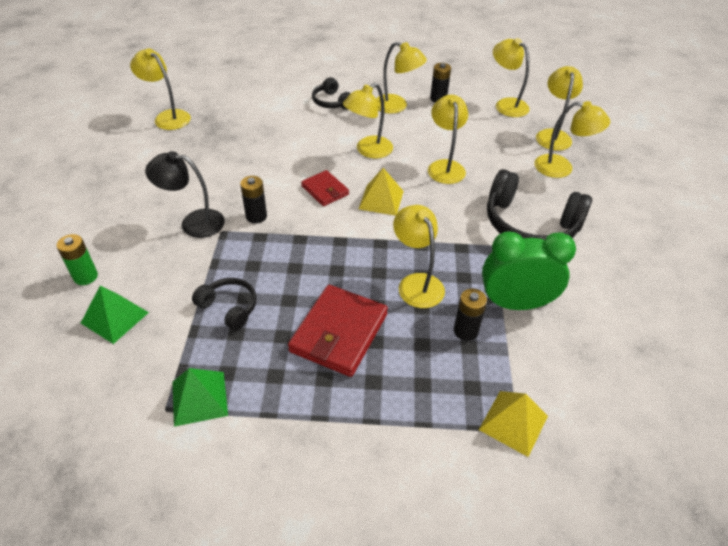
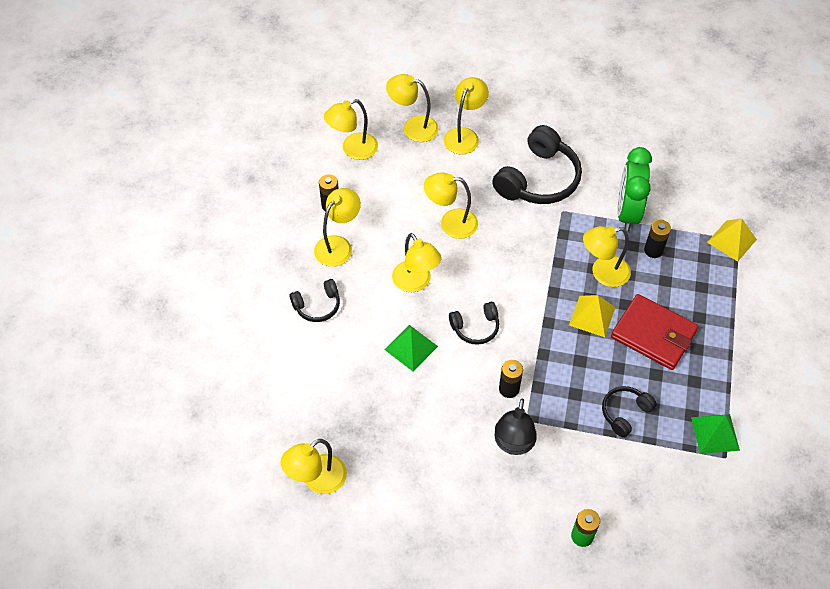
camera: 80 degrees left, 10 degrees up
green pyramid [81,286,149,344] -> green pyramid moved to [385,325,438,372]
red wallet [301,170,349,206] -> black headphones [449,302,499,345]
yellow pyramid [359,168,404,216] -> yellow pyramid moved to [569,295,615,337]

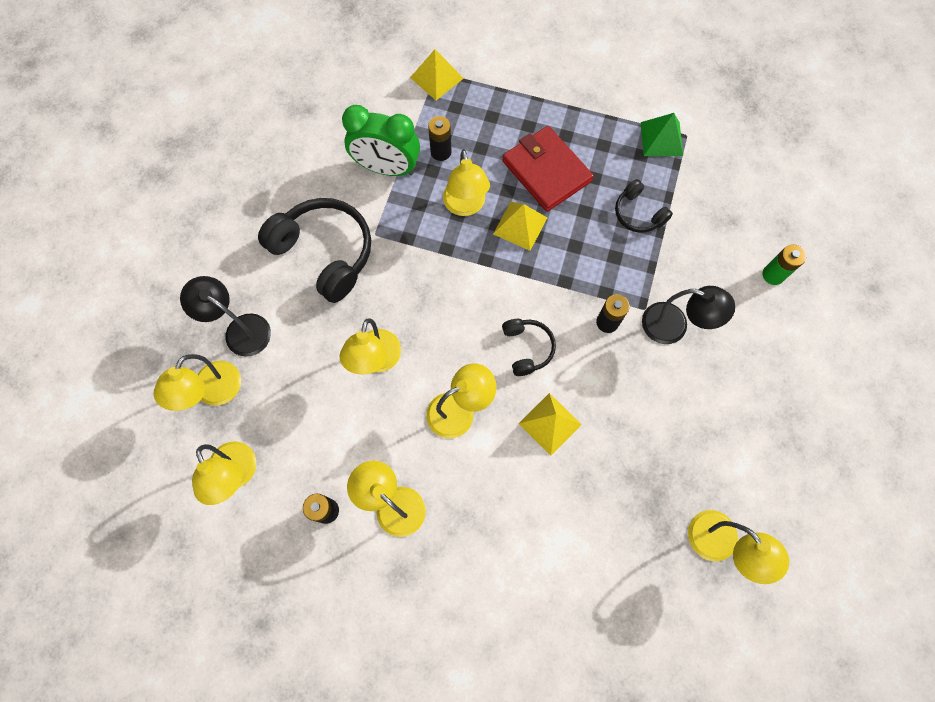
camera: 85 degrees left, 15 degrees up
black headphones [290,279,340,322] -> none
green pyramid [385,325,438,372] -> yellow pyramid [518,393,582,456]
yellow lamp [444,77,489,155] -> black lamp [180,276,271,357]
red wallet [611,294,699,370] -> red wallet turned 75 degrees counterclockwise [502,126,594,212]

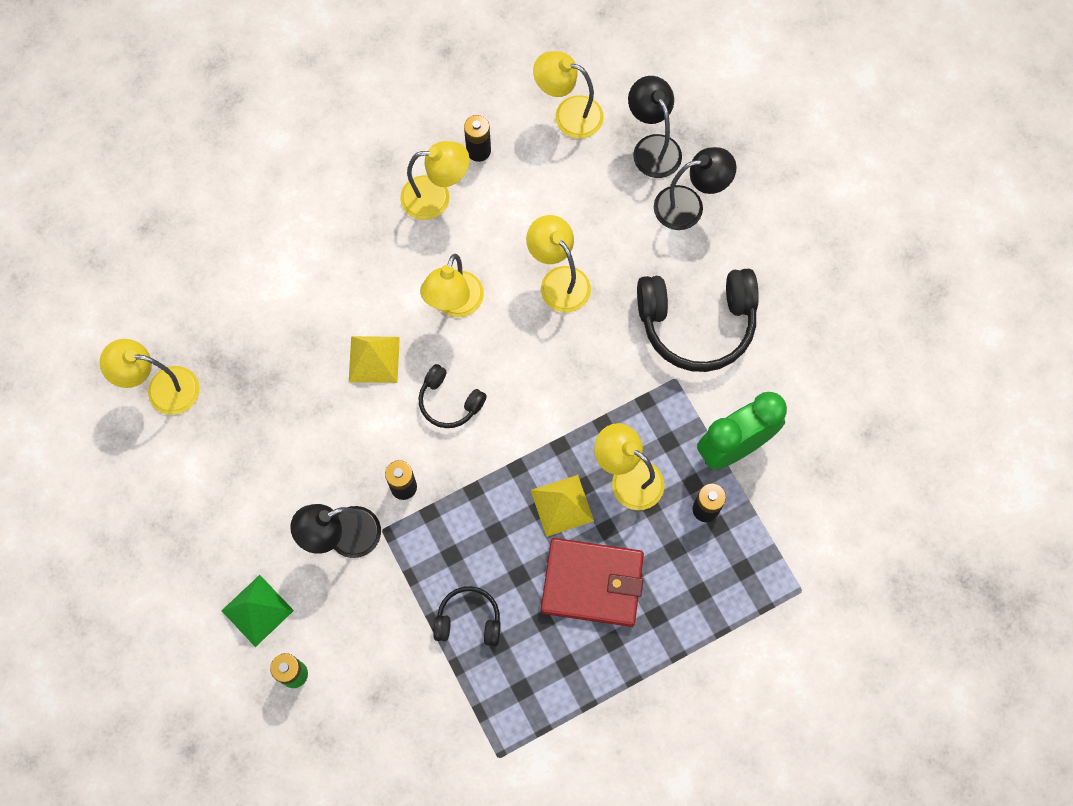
camera: 135 degrees right, 0 degrees up
yellow lamp [154,354,241,411] -> black lamp [628,76,682,178]
yellow pyramid [410,49,464,100] -> none
green pyramid [641,113,683,156] -> green pyramid moved to [221,575,294,647]

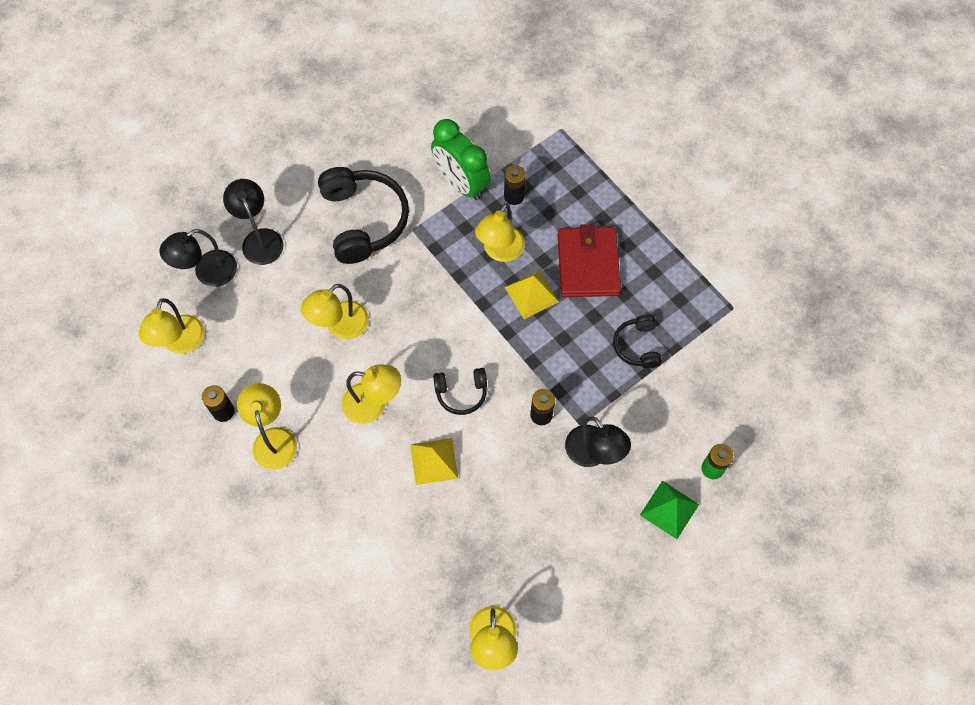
camera: 100 degrees left, 5 degrees down
black headphones [419,364,487,428] -> black headphones turned 60 degrees clockwise [433,368,487,415]

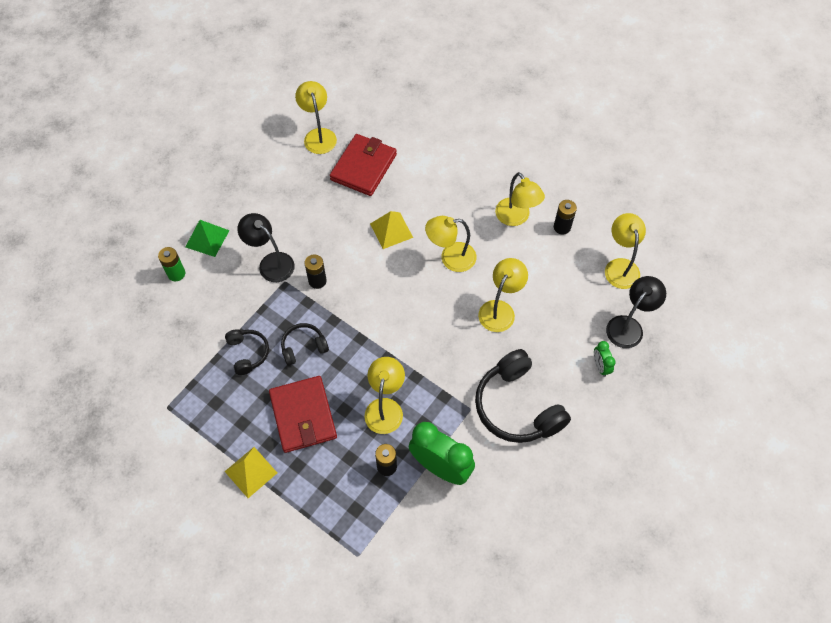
camera: 165 degrees right, 5 degrees down
black lamp [223,179,283,265] -> green clock [594,341,615,377]
black headphones [433,368,487,415] -> black headphones moved to [281,323,329,366]
yellow pyramid [505,270,559,319] -> yellow pyramid moved to [224,447,277,498]
none -> red wallet [330,134,397,196]

